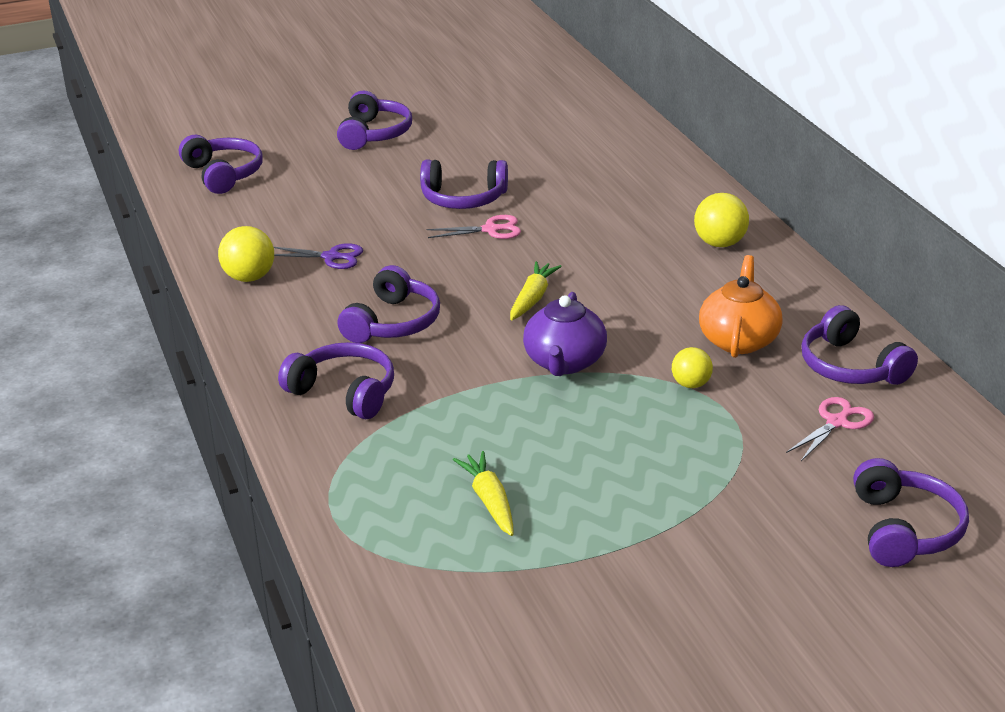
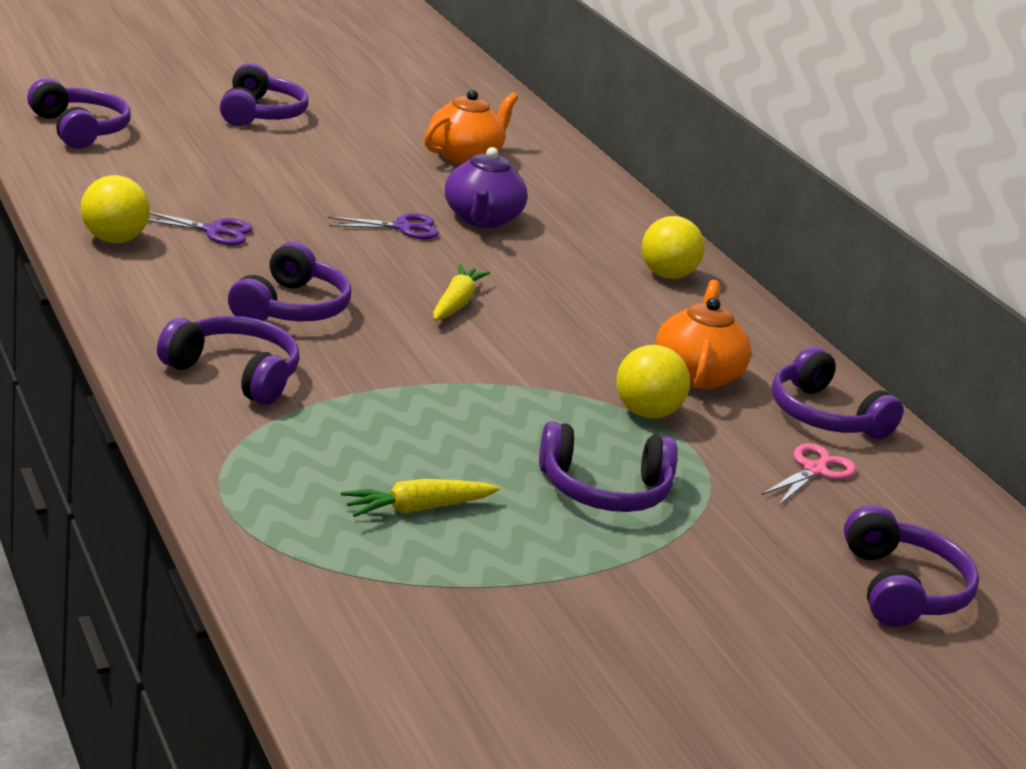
camera: 10 degrees left, 5 degrees down
purple headphones [420,160,508,209] -> purple headphones moved to [539,421,678,512]
pink scissors [427,215,521,239] -> purple scissors [328,213,439,239]
yellow carrot [453,451,513,536] -> yellow carrot turned 90 degrees counterclockwise [341,479,500,517]
purple teapot [523,292,607,376] -> purple teapot moved to [445,147,527,228]
yellow ball [672,347,713,388] -> yellow ball [616,345,690,419], size x1.53
none -> orange teapot [424,90,518,164]

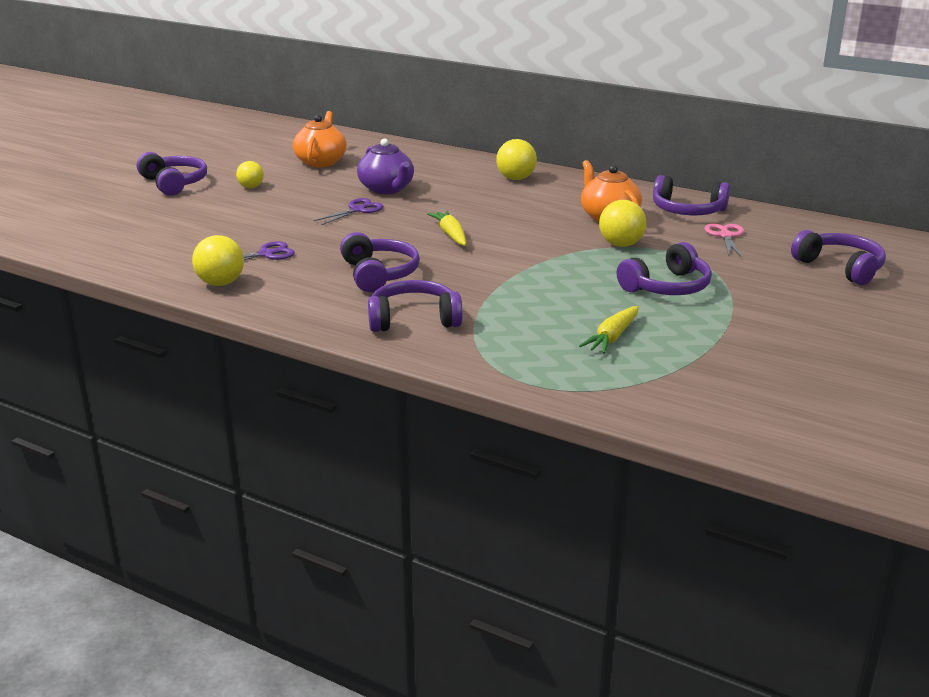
camera: 30 degrees left, 0 degrees up
purple headphones [27,78,131,149] -> none
none -> yellow ball [236,161,264,188]

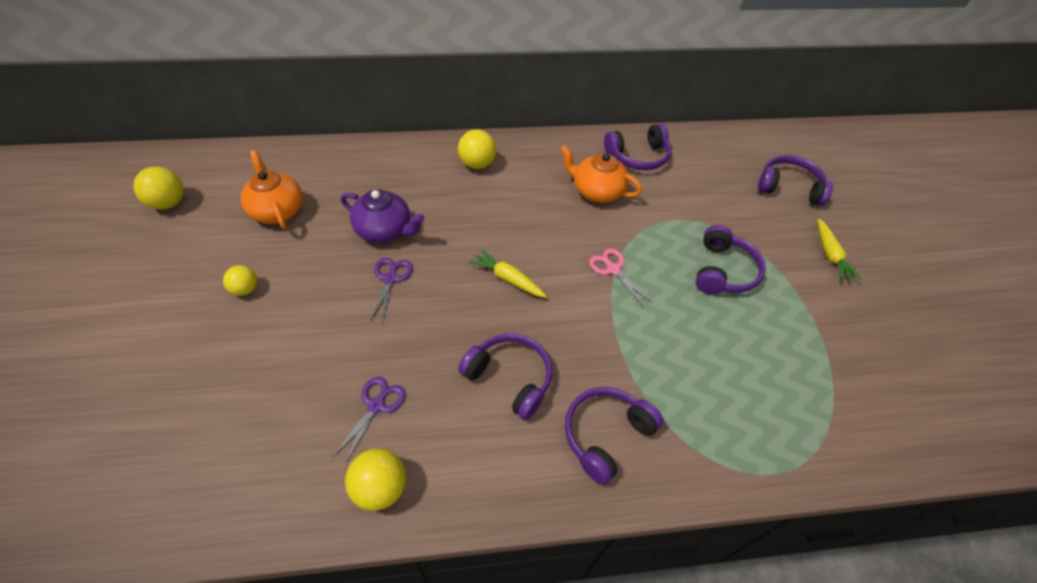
camera: 40 degrees left, 25 degrees up
purple headphones [137,152,207,196] -> none
yellow carrot [579,306,638,354] -> yellow carrot moved to [817,218,862,282]
yellow ball [599,200,646,247] -> yellow ball moved to [133,167,184,210]
pink scissors [705,223,744,257] -> pink scissors moved to [589,248,653,308]

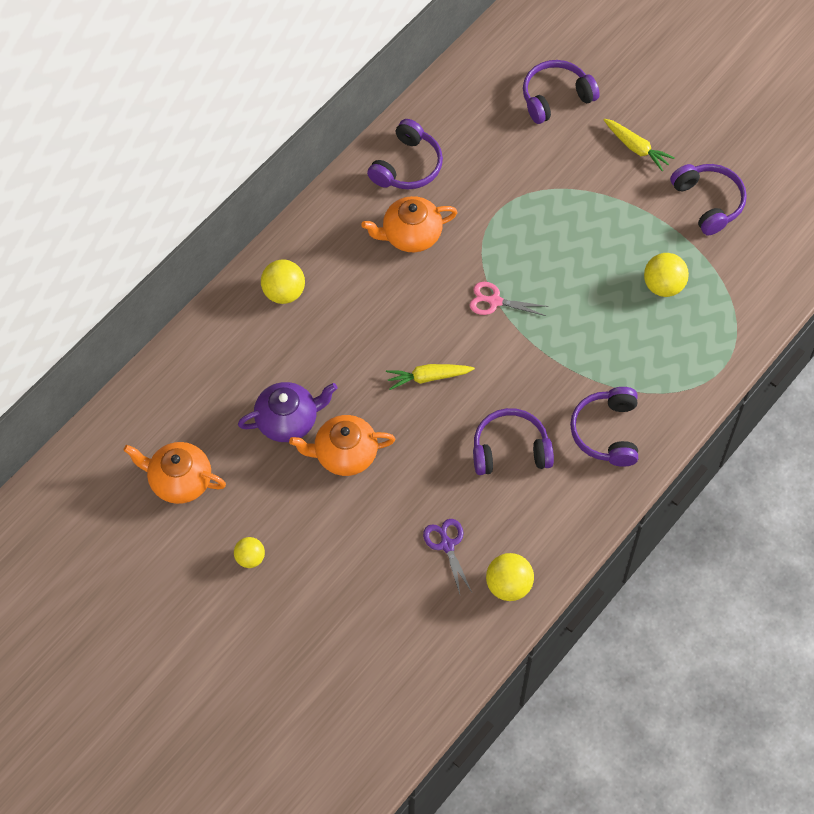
camera: 40 degrees left, 10 degrees up
yellow ball [133,167,184,210] -> yellow ball moved to [644,253,689,297]
purple scissors [370,258,413,321] -> orange teapot [289,415,395,476]
purple headphones [696,225,766,294] -> purple headphones moved to [670,164,747,235]

